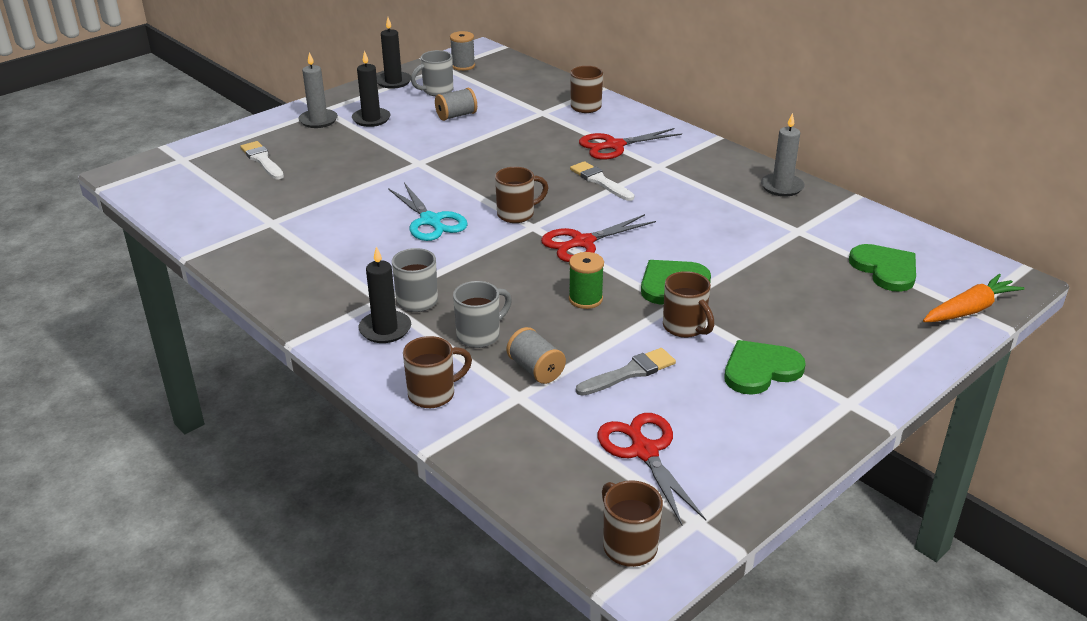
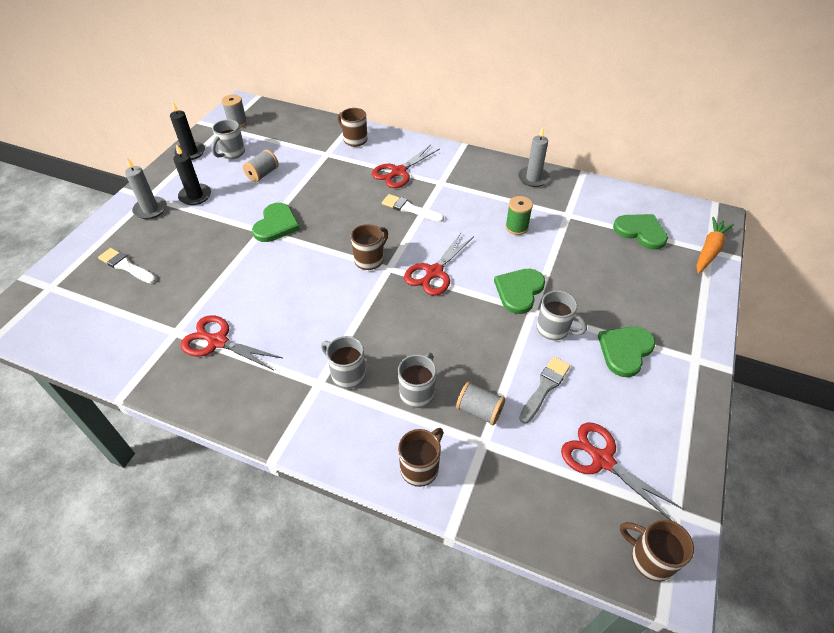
camera: 25 degrees left, 15 degrees up
black candle [359,246,411,343] -> none
turquoise scissors [388,183,468,241] -> none
green spool [569,252,604,309] -> green spool moved to [505,196,533,235]
brown mug [663,271,714,338] -> grey mug [537,291,587,340]
none -> red scissors [181,315,283,370]
none -> green heart [252,203,300,242]

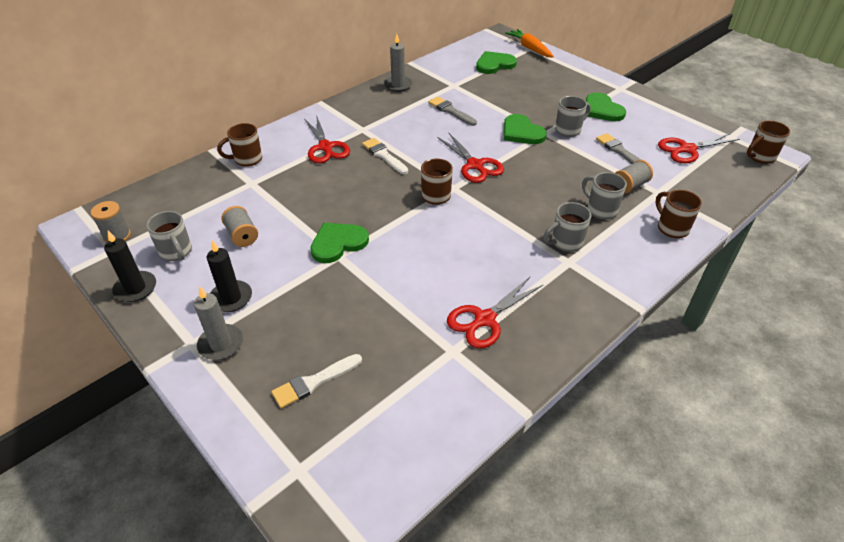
camera: 65 degrees left, 5 degrees down
green heart [252,203,300,242] -> green heart turned 75 degrees counterclockwise [310,223,369,263]
white brush [382,194,444,222] -> white brush turned 90 degrees clockwise [362,138,408,174]
green spool [505,196,533,235] -> grey brush [428,97,477,126]

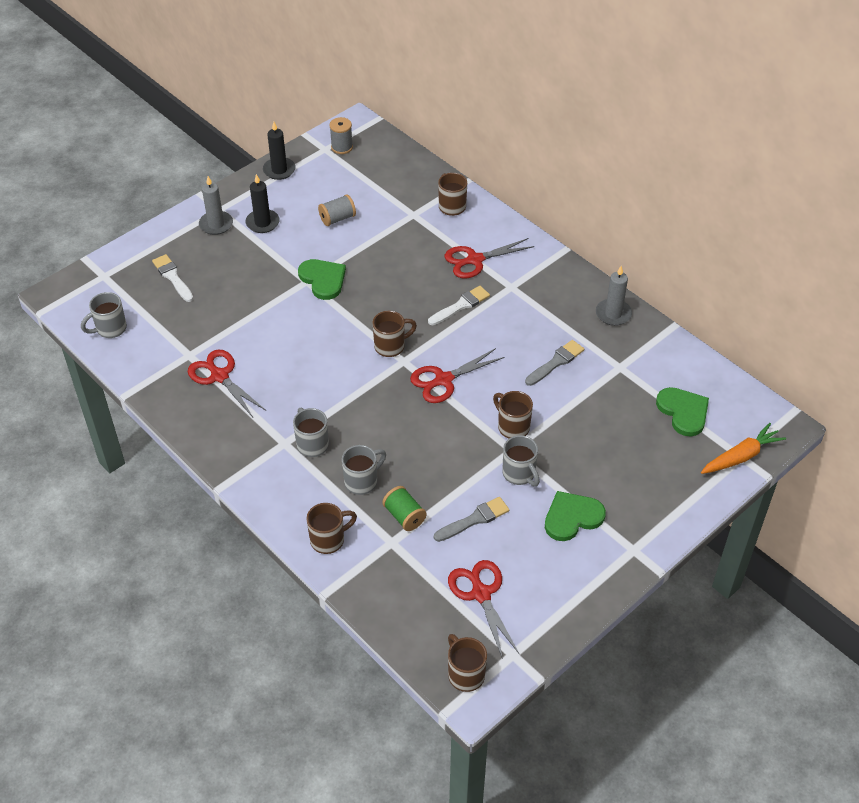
camera: 90 degrees right, 5 degrees up
grey mug [146,211,192,261] -> grey mug moved to [81,292,127,338]
green heart [504,114,547,144] -> brown mug [493,391,533,438]
grey spool [615,160,653,194] -> green spool [383,486,427,531]

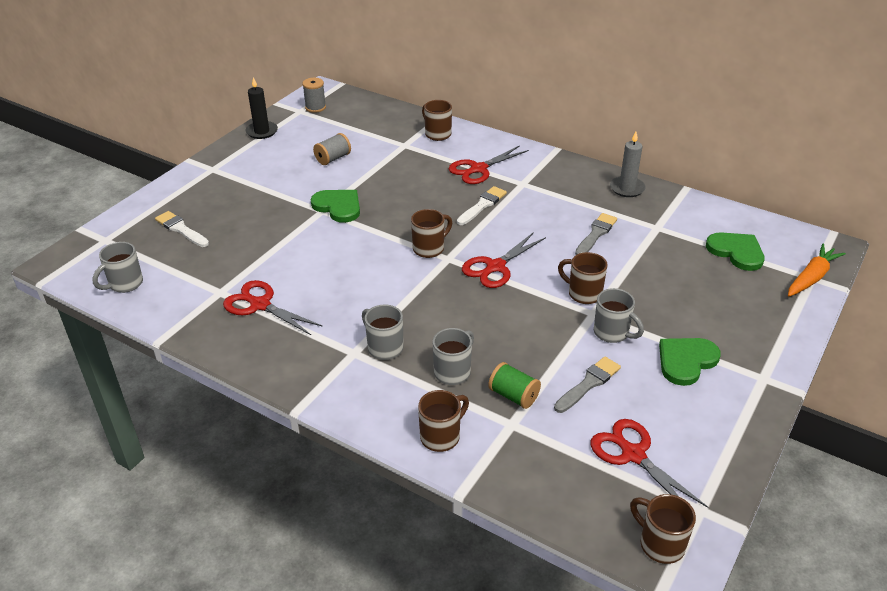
camera: 15 degrees left, 10 degrees down
grey candle [199,176,233,235] -> none
black candle [245,174,280,233] -> none

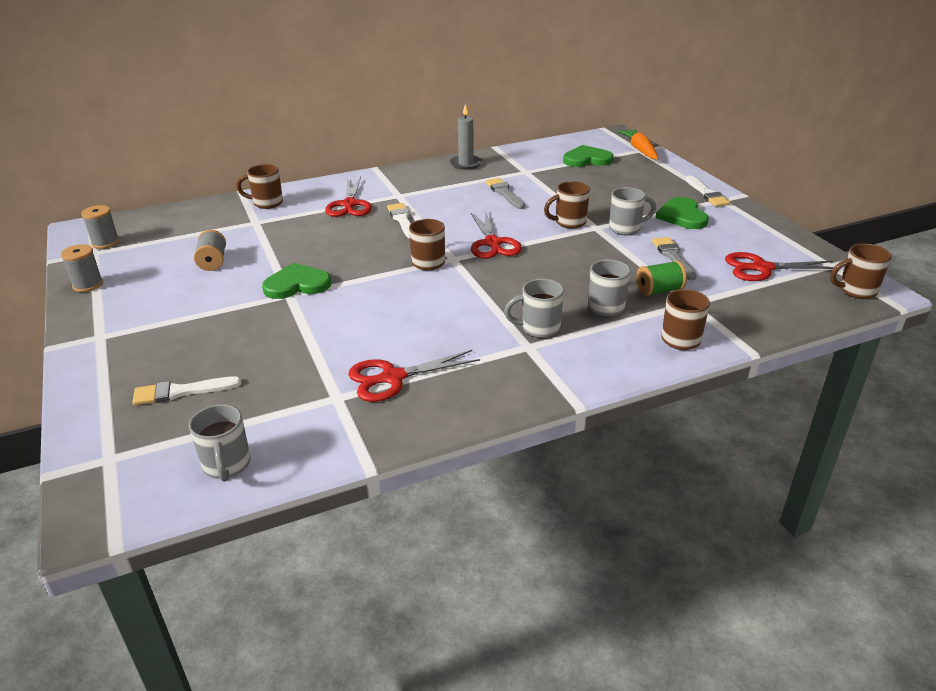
camera: 55 degrees left, 5 degrees down
black candle [245,77,278,139] -> grey spool [61,244,103,292]
none -> white brush [686,175,730,207]

